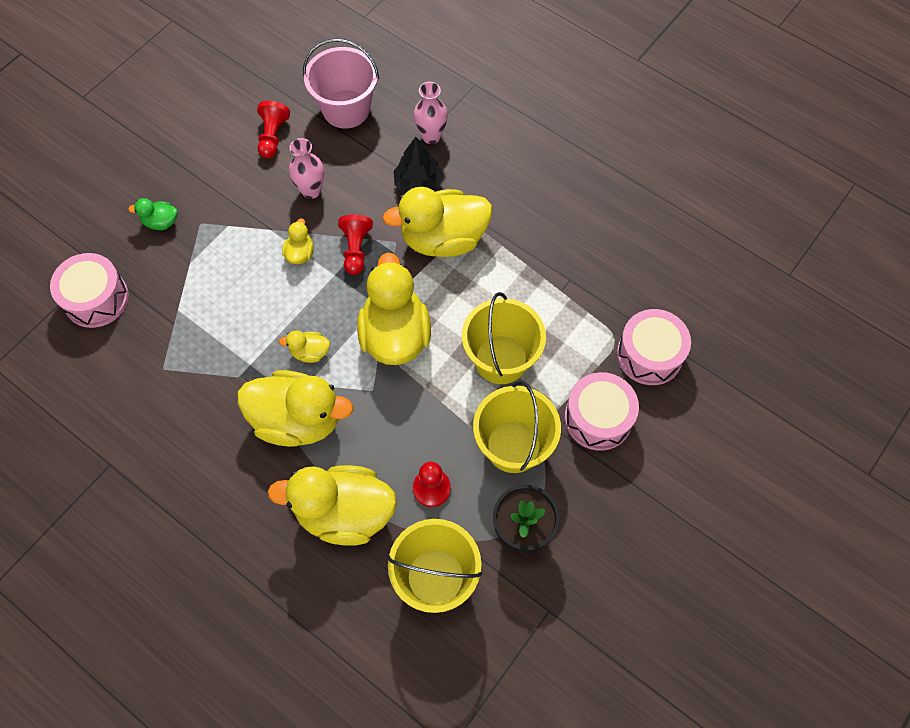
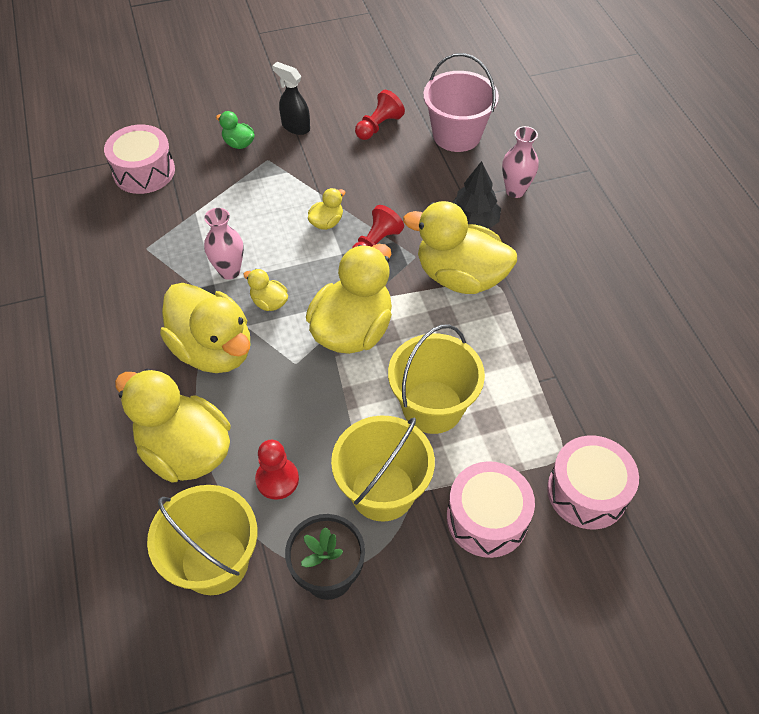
camera: 35 degrees right, 10 degrees down
pink vase [289,138,324,199] -> pink vase moved to [204,208,244,280]
none -> black spray bottle [272,62,310,135]

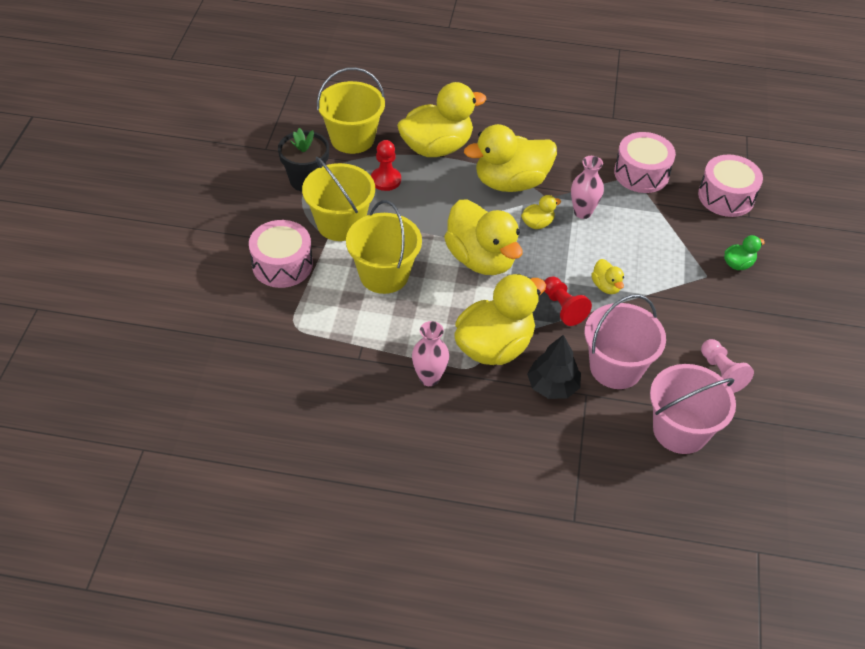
camera: 115 degrees right, 5 degrees down
black spray bottle [272,62,310,135] -> none
red pawn [355,90,405,140] -> pink pawn [701,339,754,393]
pink vase [502,126,539,198] -> pink vase moved to [412,321,449,386]
pink drum [547,435,639,529] -> pink drum moved to [614,132,676,193]
none -> pink bucket [585,294,666,389]

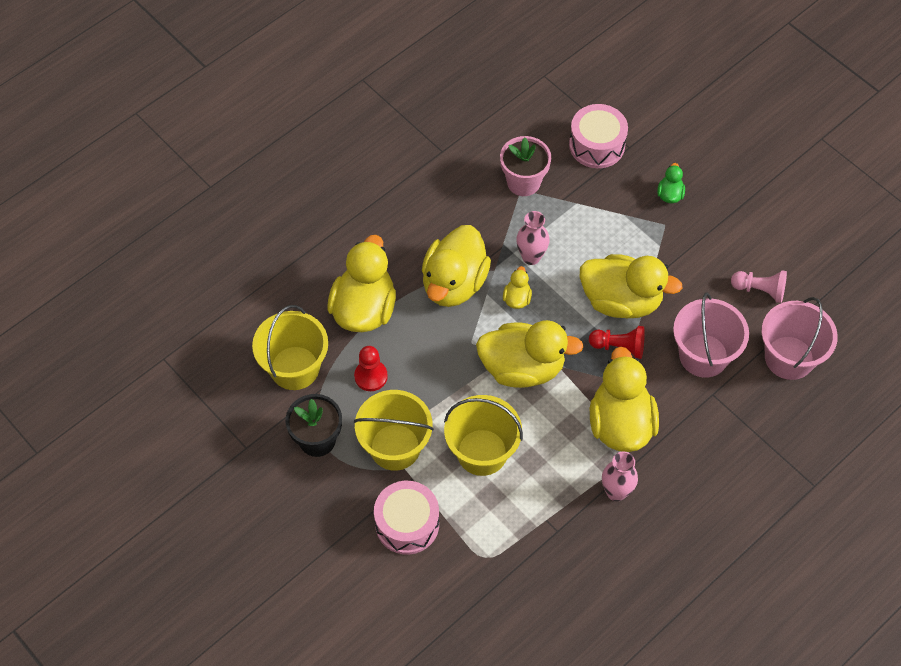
camera: 50 degrees left, 10 degrees up
black tree [527,335,581,399] -> none
yellow duck [591,259,624,294] -> yellow duck [580,254,683,318], size x2.27
pink drum [614,132,676,193] -> pink flower pot [500,136,551,196]

